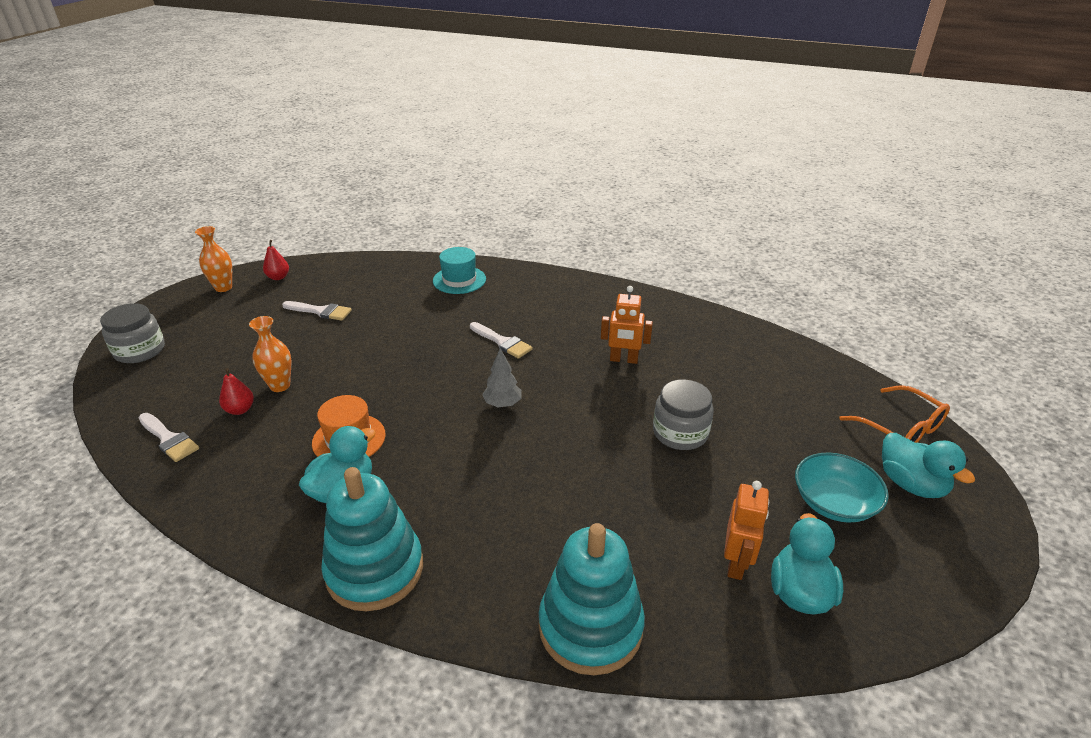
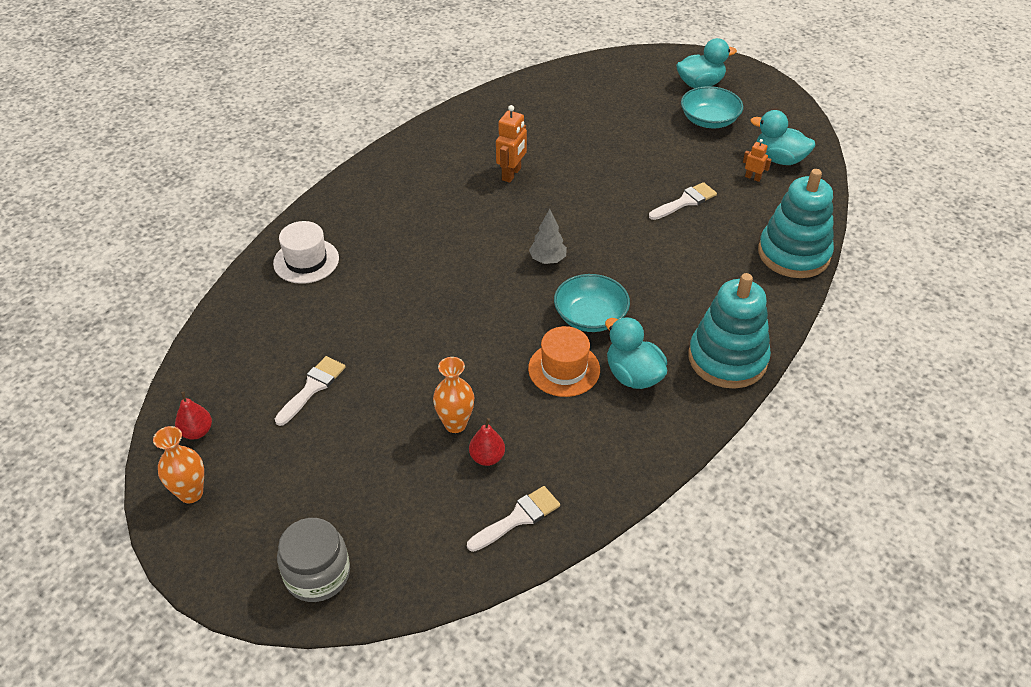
camera: 75 degrees left, 10 degrees up
turquoise hat [433,247,486,294] -> white hat [273,221,339,284]
white brush [470,322,533,359] -> white brush moved to [649,182,717,220]
grey jar [653,379,714,450] -> none
orange robot [724,481,769,580] -> orange robot [743,139,772,182], size x0.58
orange glasses [839,385,950,443] -> none
none -> turquoise bowl [554,274,630,332]

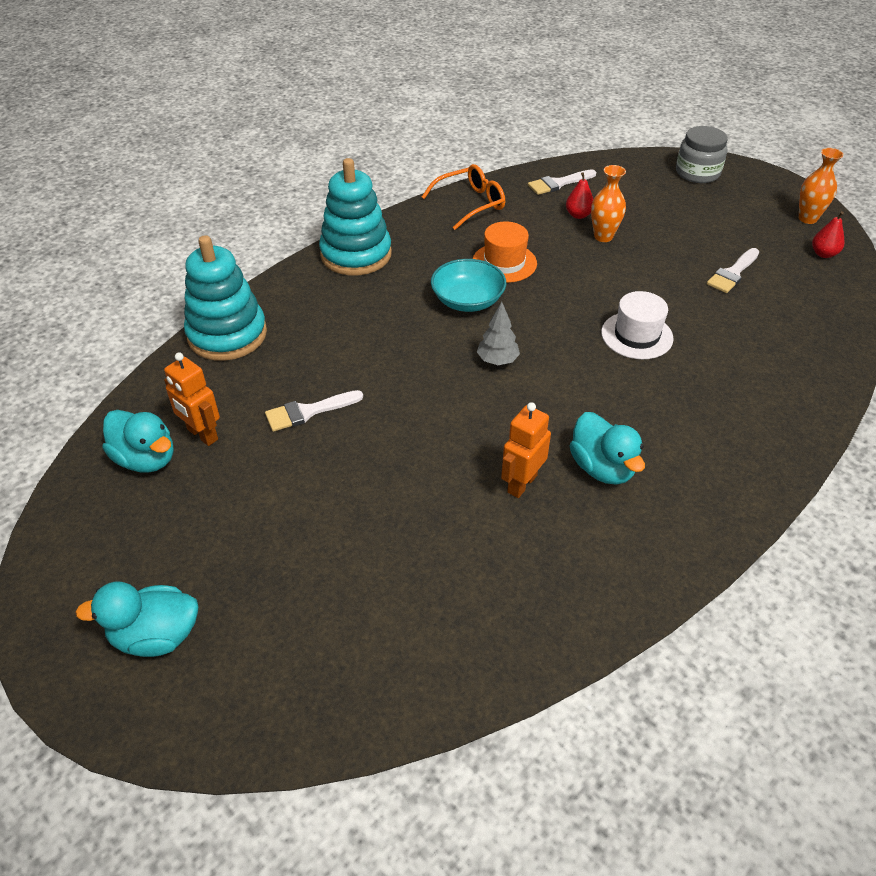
camera: 170 degrees left, 0 degrees up
white hat [273,221,339,284] -> white hat moved to [601,291,674,359]
turquoise duck [605,317,667,389] -> turquoise duck moved to [570,412,645,484]
turquoise bowl [681,86,743,128] -> none
orange robot [743,139,772,182] -> orange robot [164,352,220,446], size x1.73
none -> orange glasses [422,164,505,230]

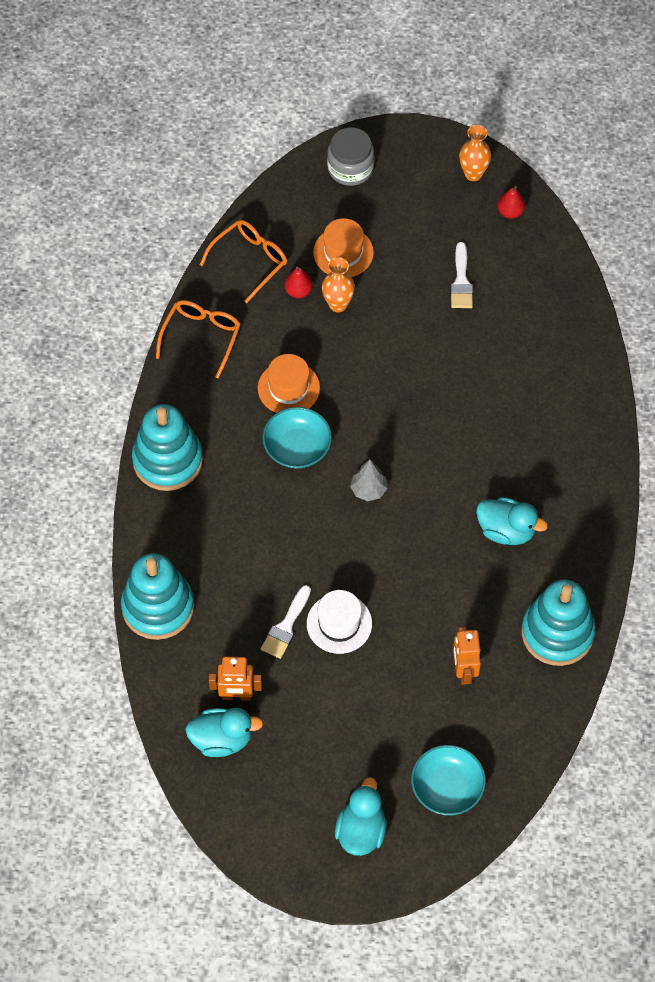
camera: 40 degrees left, 15 degrees up
turquoise duck [75,581,198,657] -> turquoise duck turned 150 degrees clockwise [335,777,387,856]
orange robot [501,402,551,498] -> orange robot moved to [453,627,481,685]
white brush [528,169,596,195] -> orange glasses [200,220,287,303]
white hat [601,291,674,359] -> white hat moved to [307,590,372,654]
none -> orange hat [313,218,374,277]
none -> turquoise bowl [411,745,486,816]
none -> turquoise stacking toy [522,579,596,666]

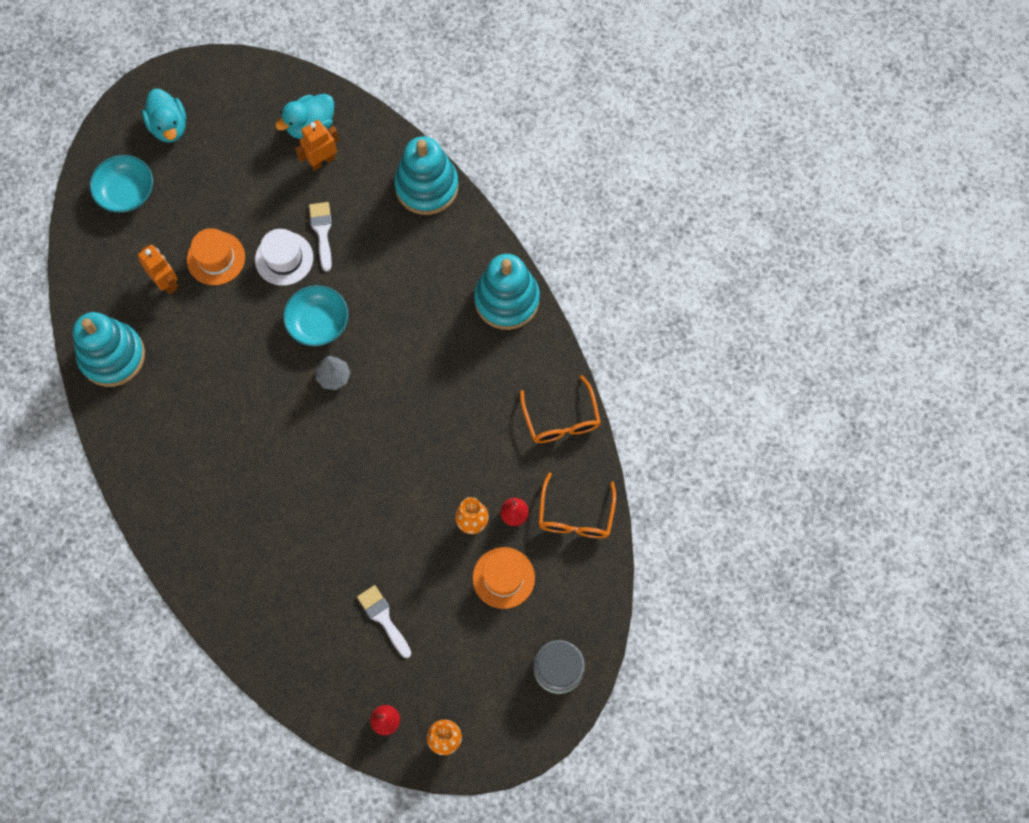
camera: 145 degrees right, 10 degrees up
orange hat [258,354,320,413] -> orange hat moved to [187,228,245,285]
turquoise bowl [262,407,332,468] -> turquoise bowl moved to [283,285,348,346]
turquoise duck [476,497,548,545] -> none

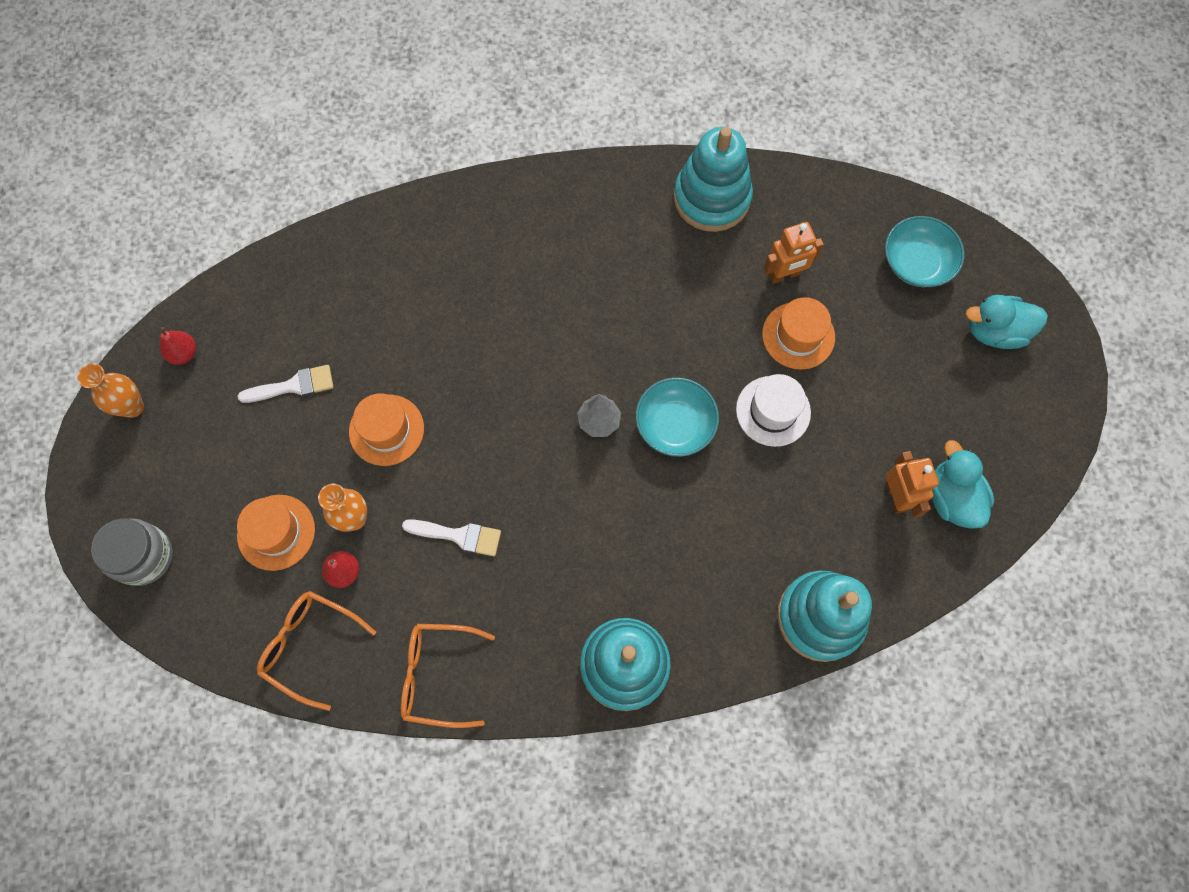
camera: 110 degrees right, 0 degrees up
white brush [309,202,332,271] -> white brush moved to [402,519,501,556]
none -> orange hat [349,393,424,466]

